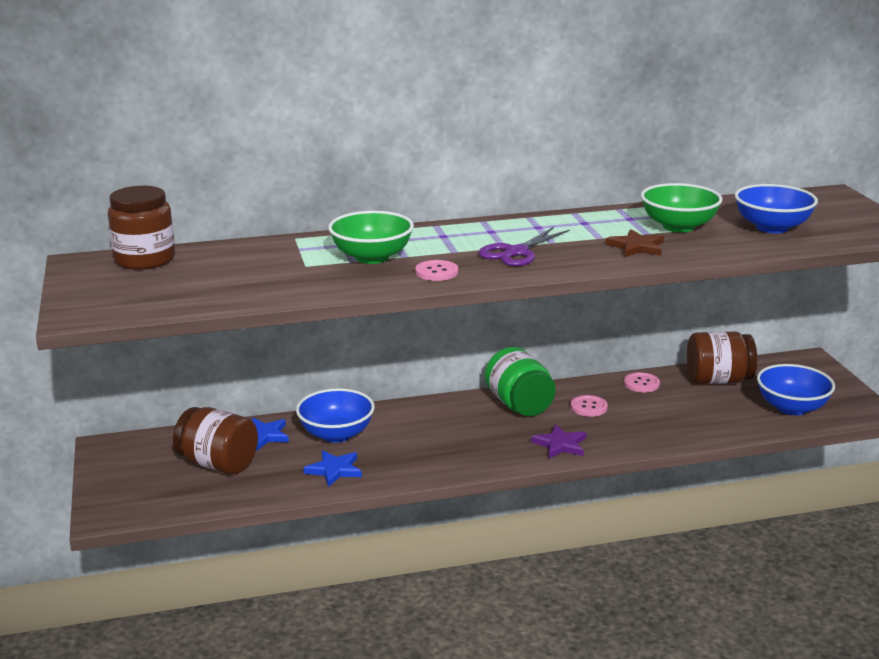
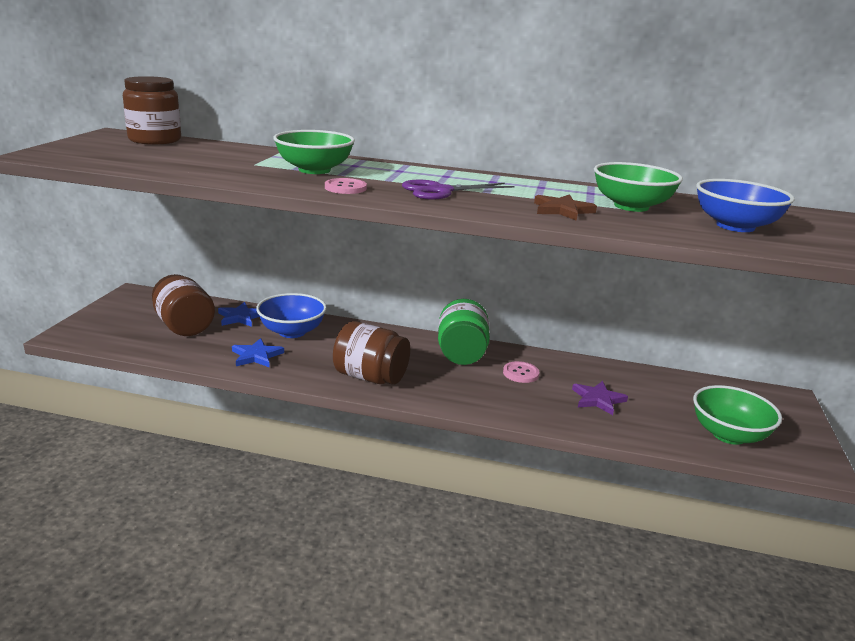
camera: 25 degrees right, 0 degrees up
purple star [531,424,586,458] -> purple star moved to [572,381,628,415]
pink button [624,372,660,393] -> none
brown jar [687,331,757,384] -> brown jar moved to [333,321,410,385]
blue bowl [757,364,835,415] -> green bowl [693,385,782,445]

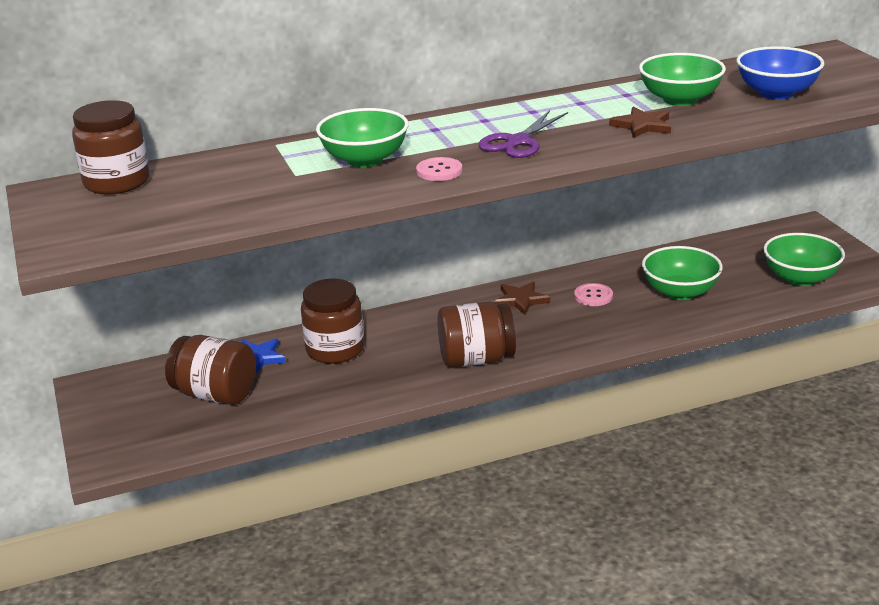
camera: 30 degrees left, 5 degrees up
blue star [232,338,284,368] -> none
blue bowl [256,293,327,338] -> brown jar [301,278,364,364]
green jar [438,299,490,365] -> brown star [494,282,550,315]
purple star [572,381,628,415] -> green bowl [642,246,723,300]

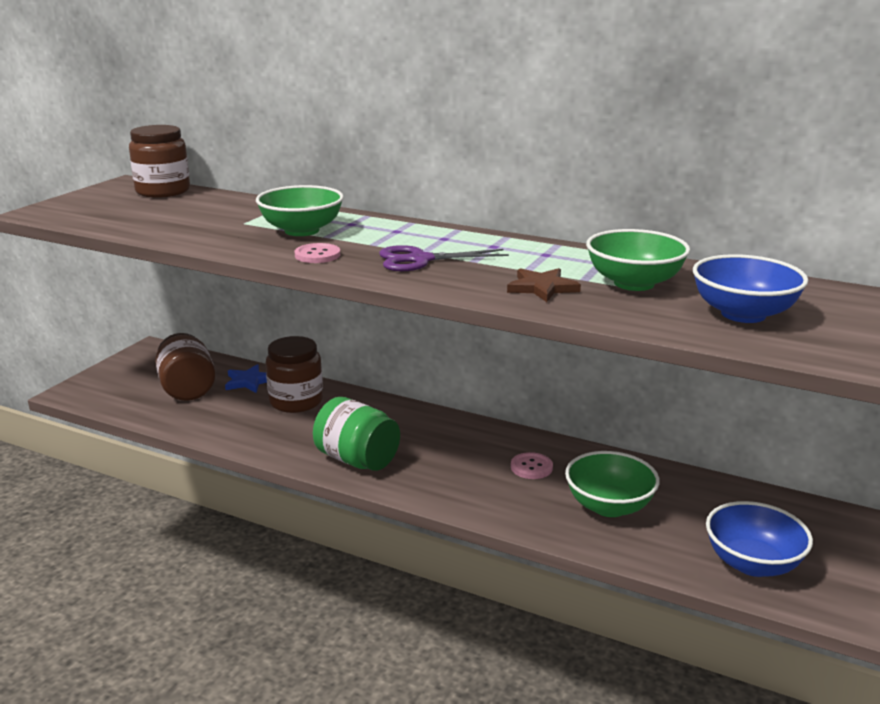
camera: 45 degrees right, 5 degrees down
brown jar [437,302,516,368] -> green jar [313,397,400,471]
brown star [494,282,550,315] -> none
green bowl [763,233,845,286] -> blue bowl [706,501,813,577]

